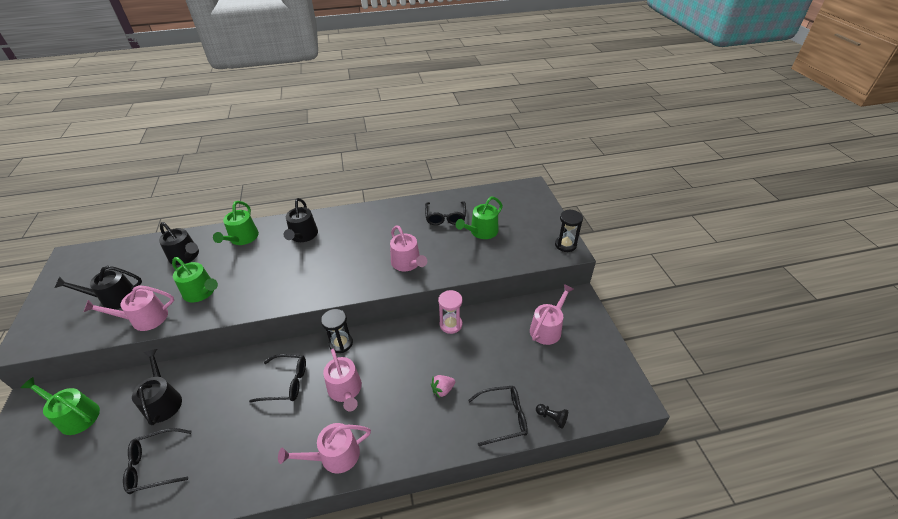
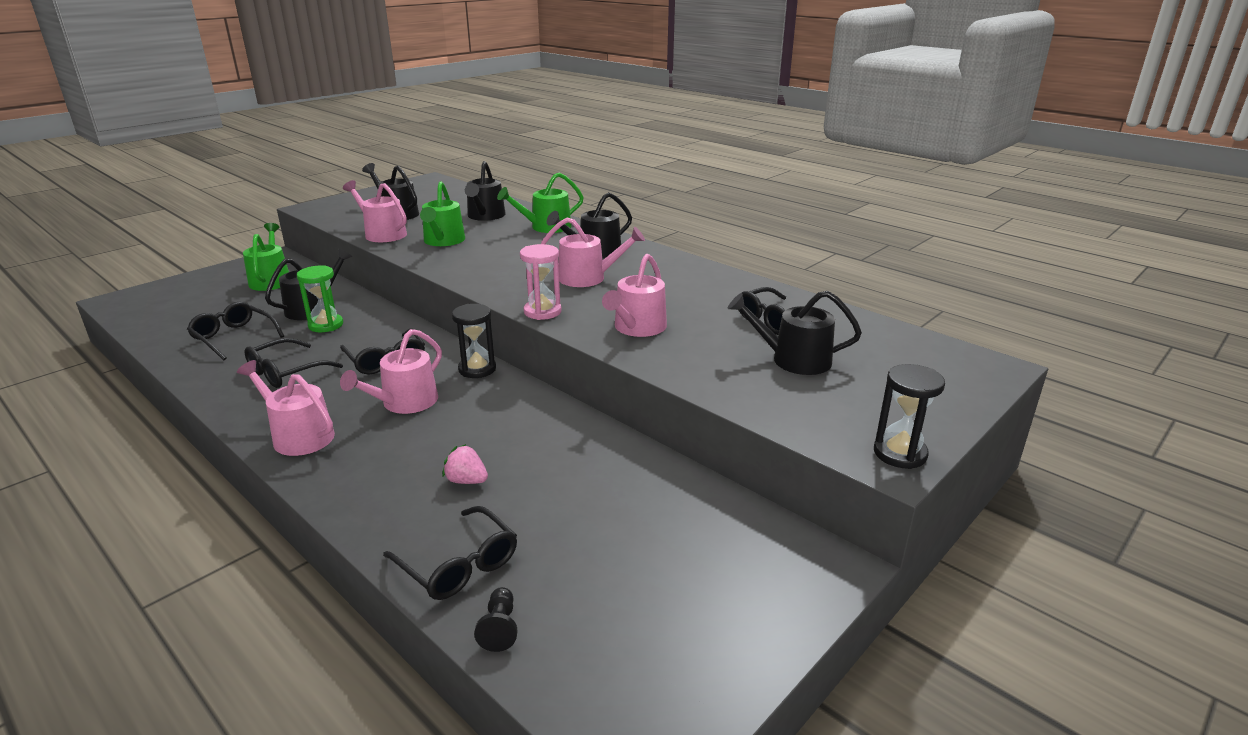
camera: 55 degrees right, 15 degrees down
pink hourglass [438,290,463,334] -> pink hourglass moved to [520,244,562,320]
green watering can [456,197,503,239] -> black watering can [728,291,862,375]
pink watering can [530,284,574,345] -> pink watering can moved to [541,218,645,287]
none -> black glasses [245,338,343,388]
none -> green hourglass [297,265,343,332]

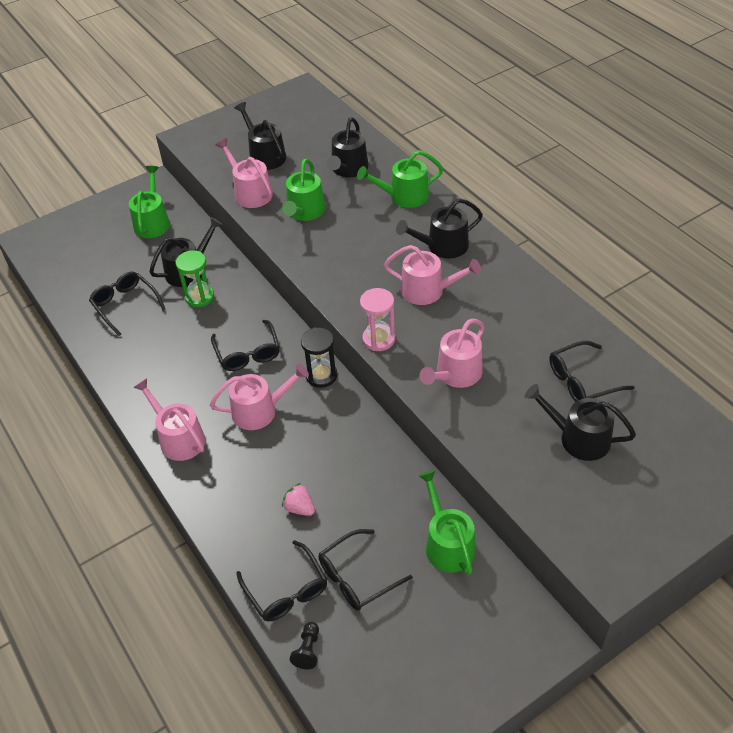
camera: 15 degrees right, 20 degrees up
black glasses [245,338,343,388] -> black glasses moved to [318,529,412,611]
pink watering can [340,329,442,414] -> pink watering can turned 150 degrees counterclockwise [210,364,309,430]
black hourglass [874,364,945,469] -> none
none -> green watering can [418,470,476,575]

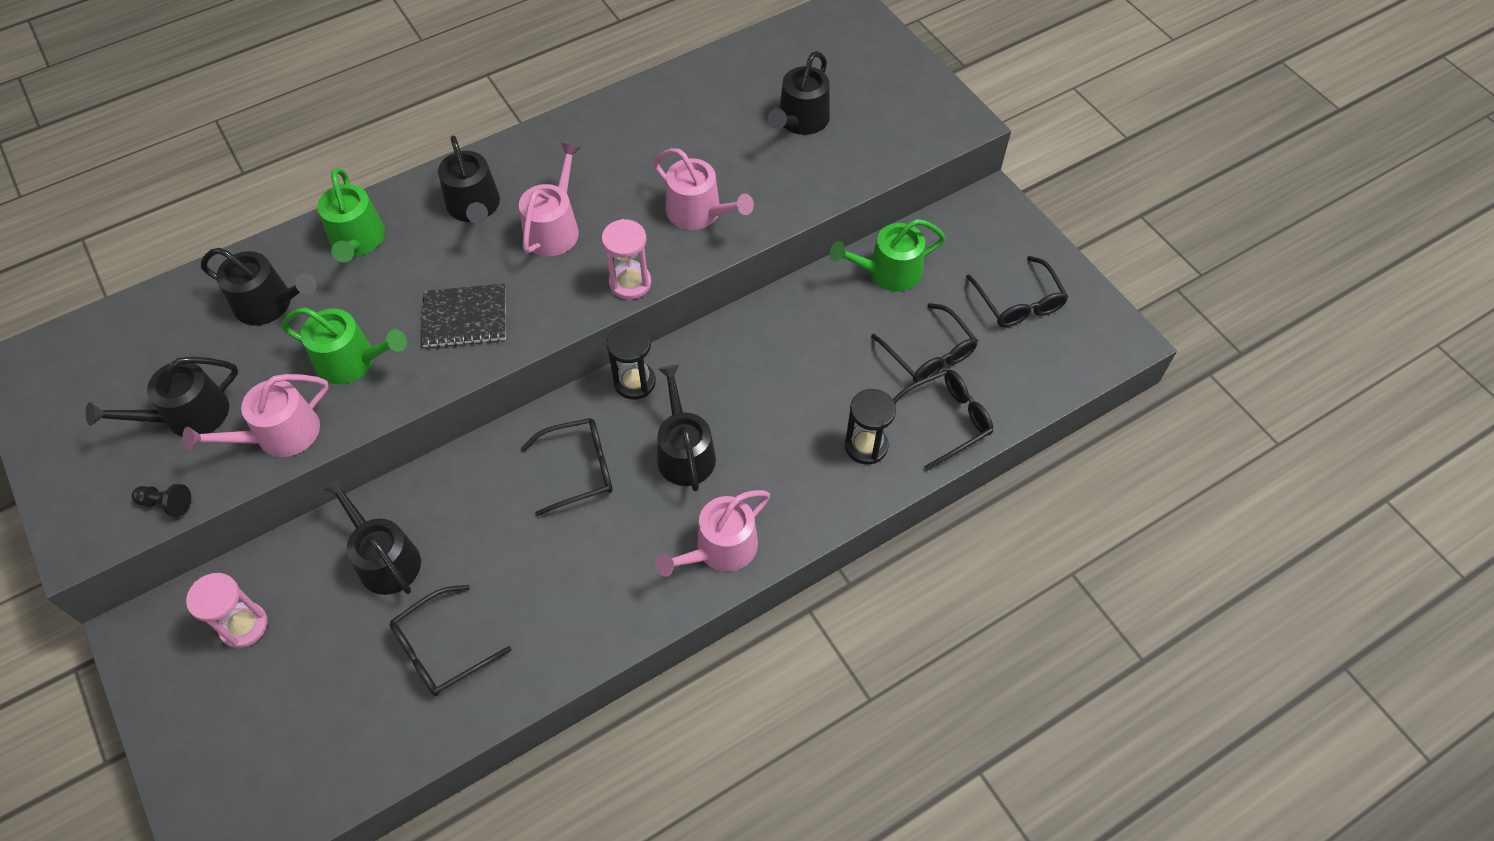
camera: 90 degrees left, 10 degrees up
green watering can [129,166,170,238] -> pink hourglass [186,573,268,648]
green hourglass [176,250,214,307] -> none
pink watering can [210,364,309,430] -> black watering can [657,365,716,491]
pink strawberry [282,483,315,516] -> none
black pawn [290,622,319,669] -> black pawn moved to [132,484,191,517]
black glasses [549,341,635,402] -> black glasses moved to [966,256,1069,327]
none -> black notebook [421,284,506,348]
none -> black hourglass [845,389,896,464]

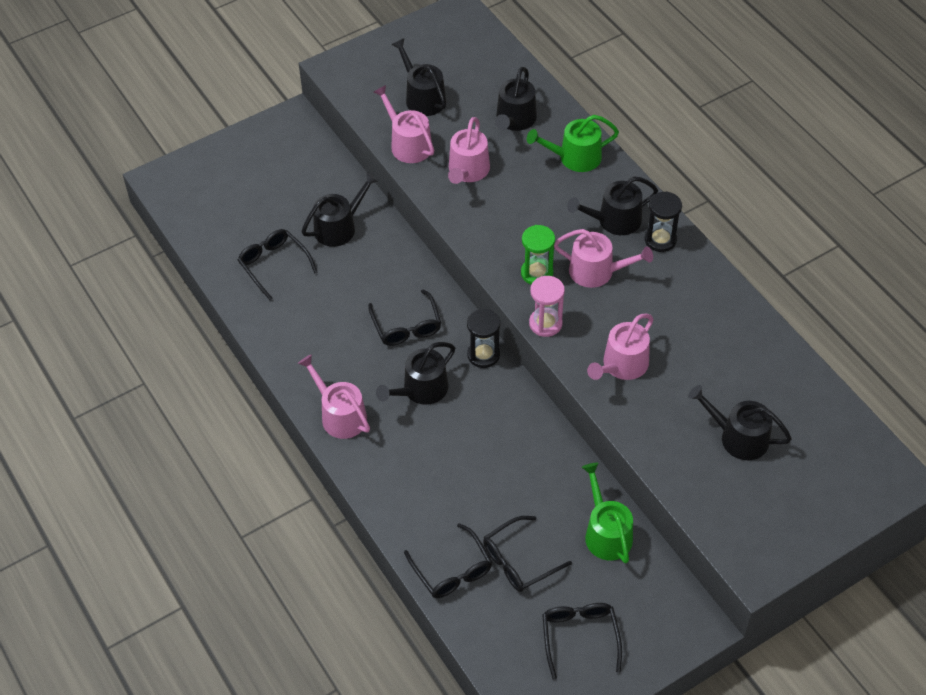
camera: 90 degrees right, 5 degrees down
black pawn [132,484,191,517] -> none
pink hourglass [186,573,268,648] -> none
green watering can [281,307,407,384] -> pink watering can [448,117,490,184]
black notebook [421,284,506,348] -> none
black watering can [657,365,716,491] -> black watering can turned 150 degrees clockwise [376,342,455,405]
black hourglass [845,389,896,464] -> black hourglass moved to [645,191,682,252]
black glasses [966,256,1069,327] -> black glasses turned 105 degrees clockwise [542,603,622,680]
none -> green hourglass [521,225,555,284]

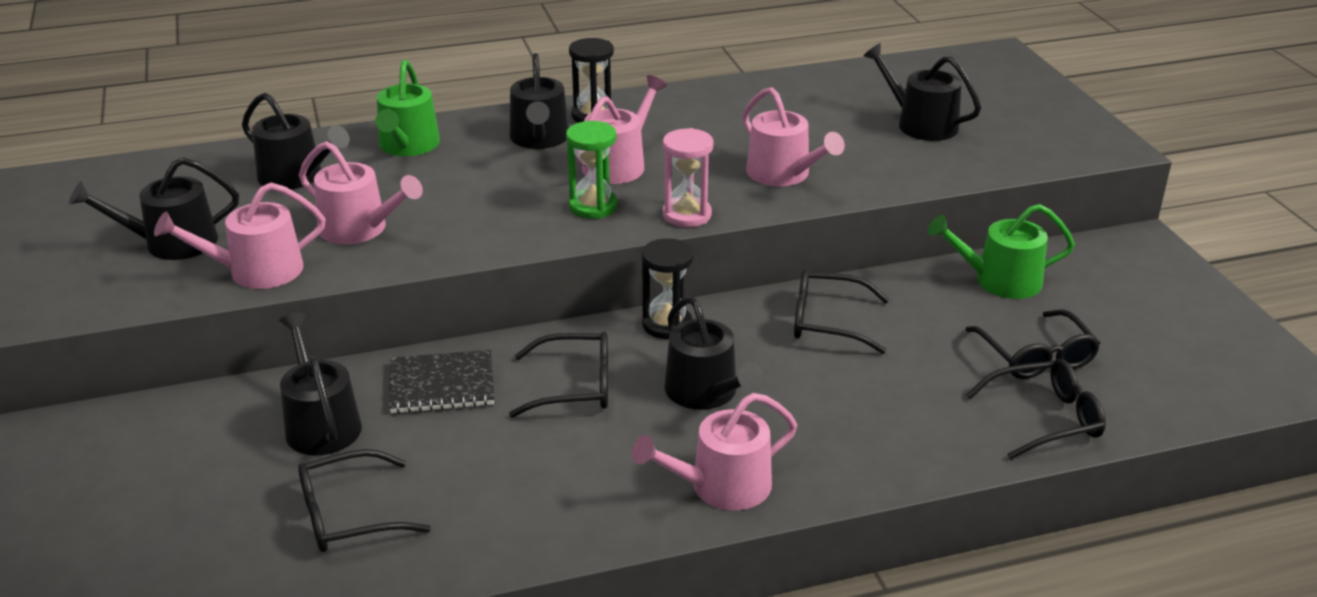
camera: 75 degrees left, 20 degrees down
black glasses [542,603,622,680] -> black glasses moved to [794,269,889,354]
black watering can [688,385,792,460] -> black watering can turned 90 degrees clockwise [863,43,981,141]
none -> black notebook [389,350,494,414]

